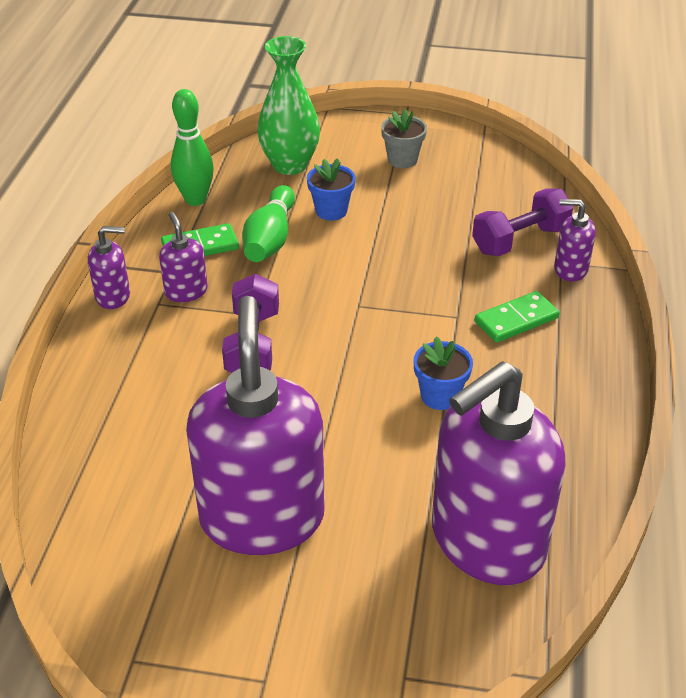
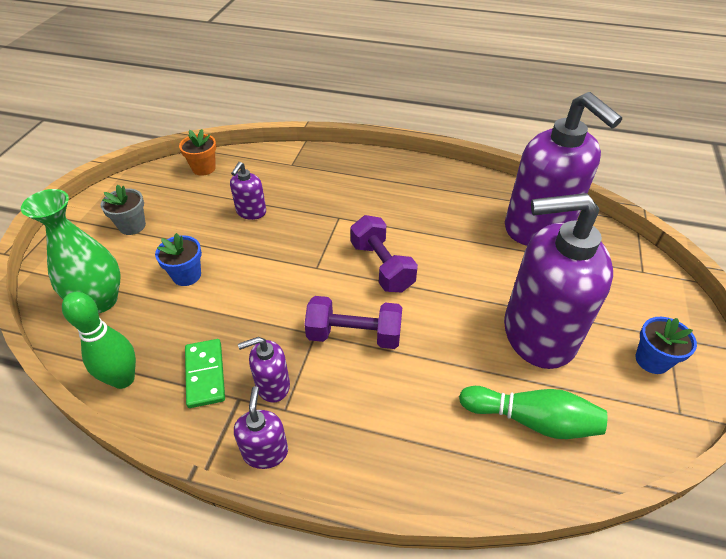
camera: 85 degrees left, 5 degrees up
green bowling pin [242,185,295,262] -> green bowling pin moved to [459,386,607,439]
blue flower pot [414,336,473,410] -> blue flower pot moved to [635,317,697,374]
purple dumbbell [472,189,573,256] -> purple dumbbell moved to [350,215,418,292]
green domino [475,291,560,343] -> none
purple soap dispenser [554,199,596,281] -> purple soap dispenser moved to [230,162,266,220]
none -> orange flower pot [179,129,216,176]

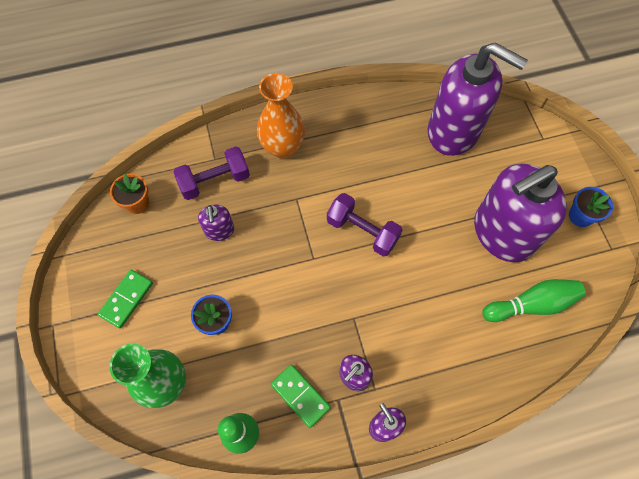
camera: 30 degrees left, 20 degrees up
grey flower pot [100,185,146,235] -> green domino [98,270,153,328]
purple dumbbell [304,296,402,349] -> purple dumbbell moved to [173,146,250,200]
none -> orange vase [257,73,305,159]

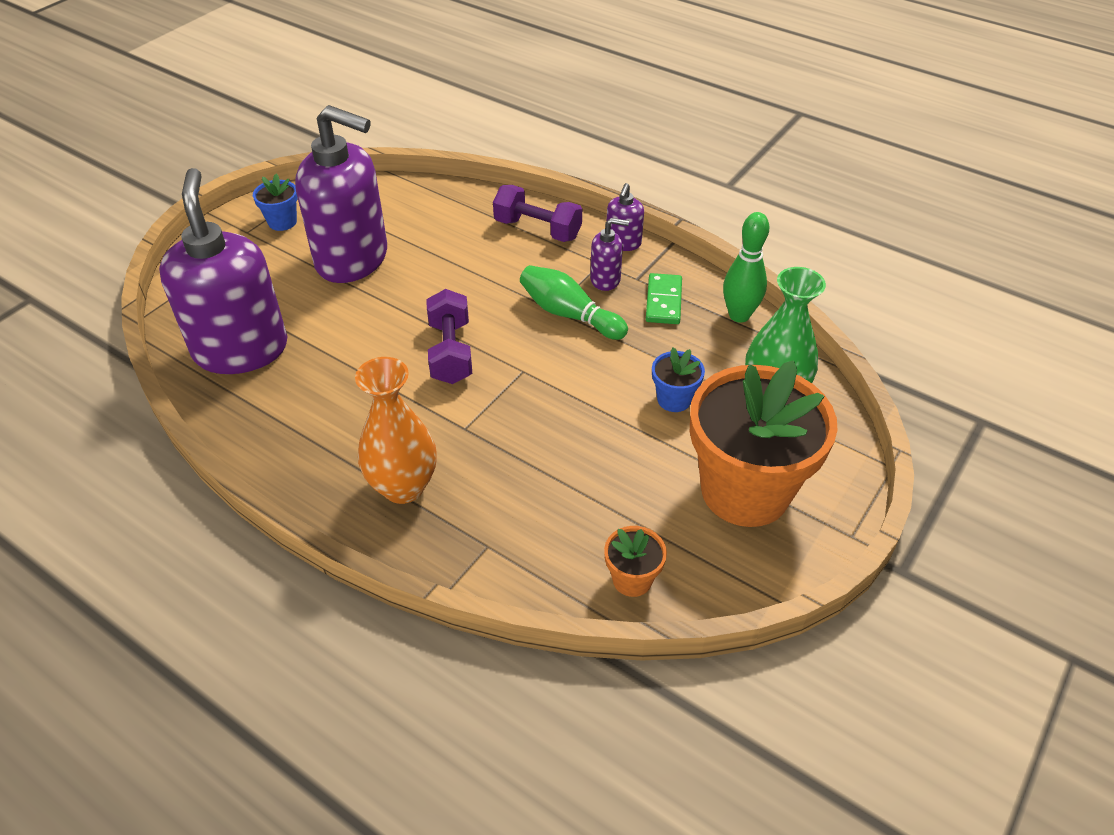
camera: 130 degrees left, 20 degrees down
green domino [98,270,153,328] -> orange flower pot [690,360,838,527]
purple dumbbell [173,146,250,200] -> purple dumbbell moved to [493,185,582,242]
purple soap dispenser [198,205,234,241] -> none
green bowling pin [482,279,586,322] -> green bowling pin moved to [520,265,628,340]

